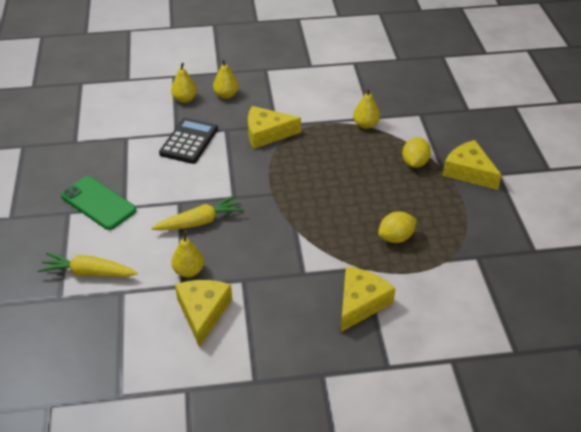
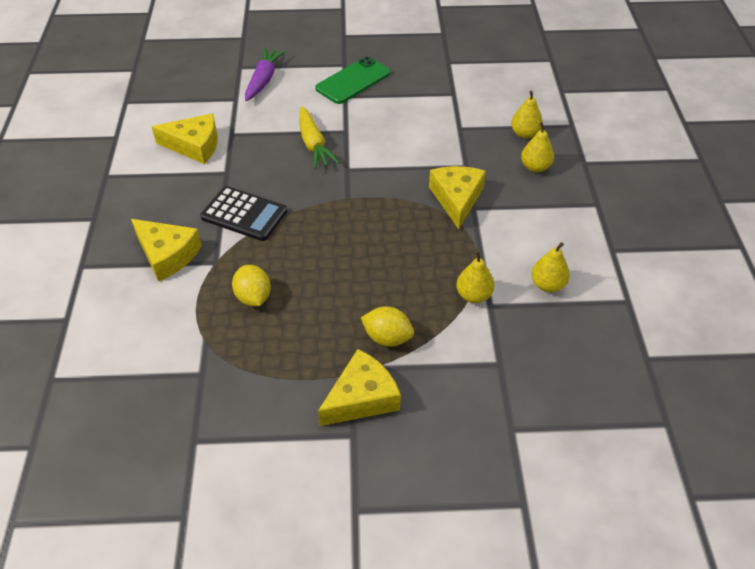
camera: 95 degrees right, 5 degrees up
yellow carrot [38,252,138,277] -> purple carrot [245,48,286,101]
black calculator [159,118,218,164] -> black calculator moved to [200,186,287,241]
yellow pear [171,231,204,277] -> yellow pear moved to [532,242,570,292]

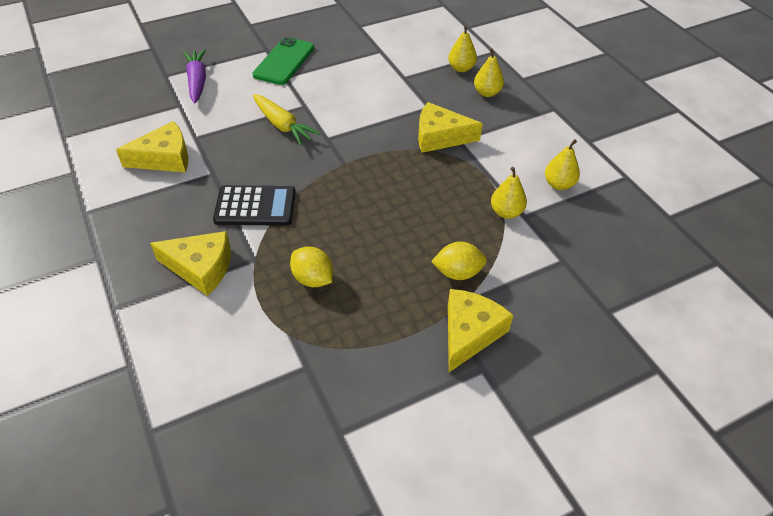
camera: 25 degrees left, 0 degrees up
yellow cheese [429,166,486,229] -> yellow cheese turned 60 degrees counterclockwise [418,102,483,153]

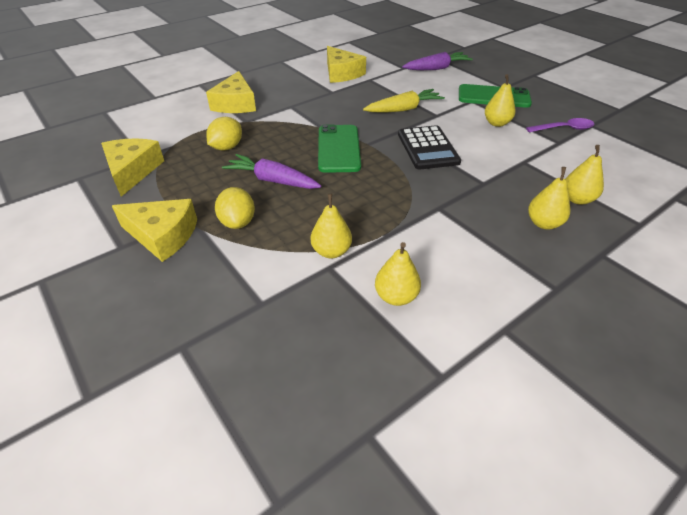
camera: 80 degrees right, 5 degrees down
black calculator [213,185,296,226] -> black calculator moved to [398,125,461,170]
yellow carrot [253,94,320,146] -> yellow carrot turned 150 degrees counterclockwise [363,89,445,112]
yellow cheese [418,102,483,153] -> yellow cheese moved to [101,138,164,197]
none -> purple carrot [222,154,321,189]
none -> green phone [318,125,361,173]
none -> yellow pear [485,74,516,127]
none -> purple spoon [526,118,594,133]

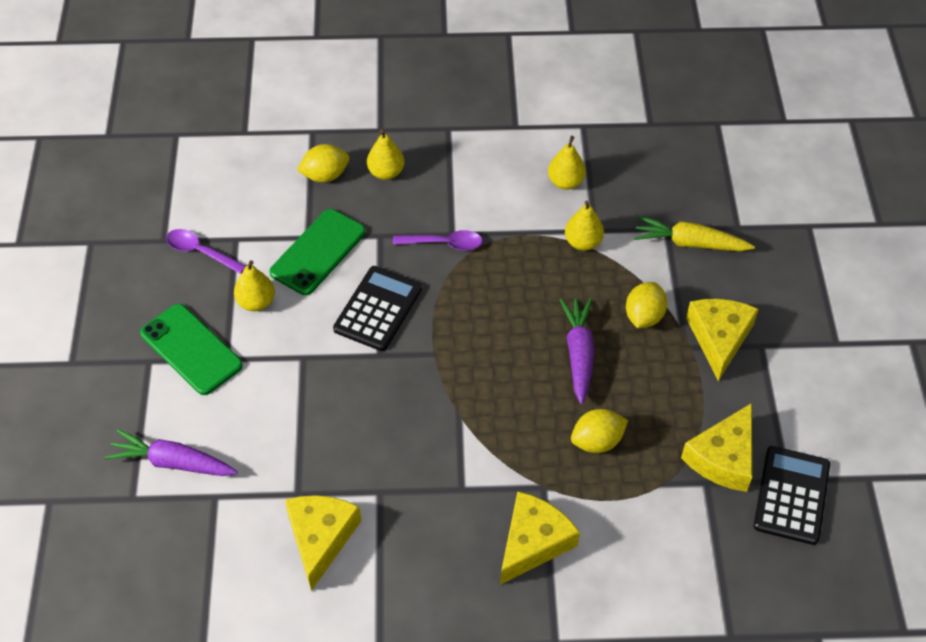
camera: 145 degrees left, 10 degrees up
yellow cheese [112,199,197,262] -> yellow cheese turned 45 degrees clockwise [686,299,759,381]
purple carrot [222,154,321,189] -> purple carrot turned 150 degrees counterclockwise [559,298,595,405]
green phone [318,125,361,173] -> green phone moved to [269,209,366,295]
yellow carrot [363,89,445,112] -> yellow carrot moved to [634,216,755,251]
yellow pear [565,145,604,205] -> yellow lemon [297,144,350,182]
none -> purple spoon [393,230,482,251]
none -> black calculator [753,446,830,545]

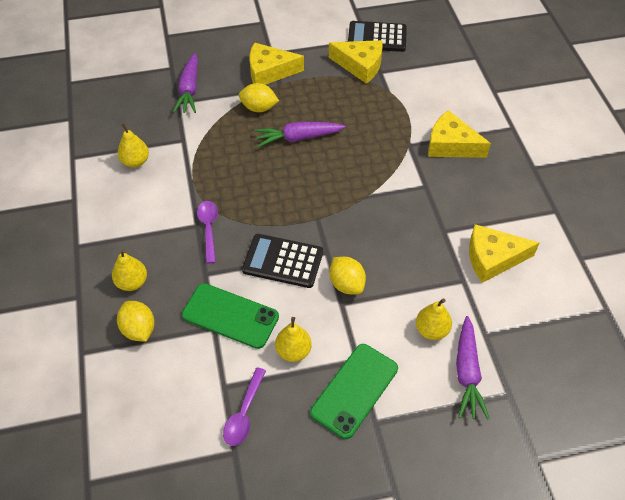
camera: 100 degrees left, 0 degrees up
yellow pear [565,201,604,251] -> yellow pear moved to [416,298,452,340]
yellow lemon [571,409,628,453] -> yellow lemon moved to [329,257,366,294]
yellow carrot [634,216,755,251] -> purple carrot [173,53,198,113]

